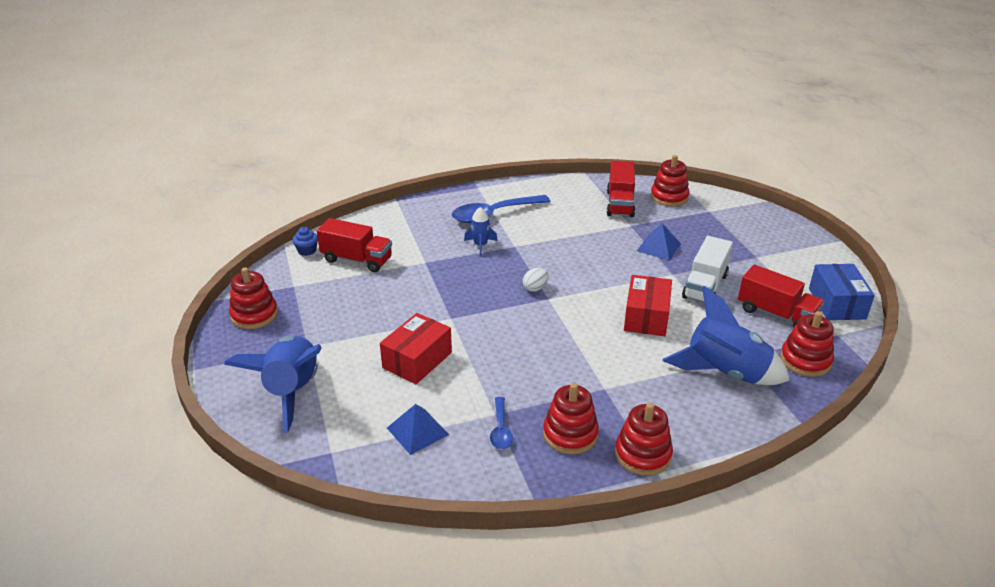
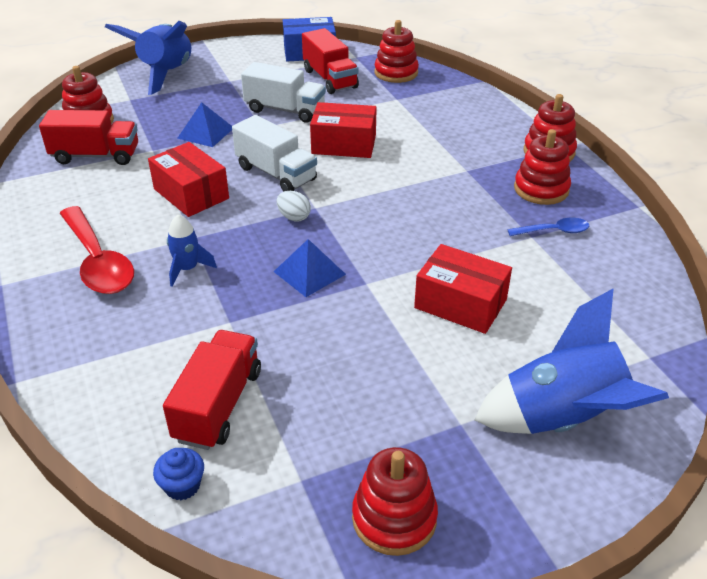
camera: 95 degrees left, 5 degrees up
blue pyramid [387,404,449,455] -> blue pyramid moved to [273,239,346,297]
blue spoon [452,195,550,223] -> red spoon [60,206,134,294]
blue rocket [662,286,790,385] -> blue rocket moved to [105,21,191,95]
red truck [738,265,825,328] -> red truck turned 120 degrees clockwise [302,28,359,94]
none -> red box [148,142,229,217]
none -> white truck [232,115,317,191]

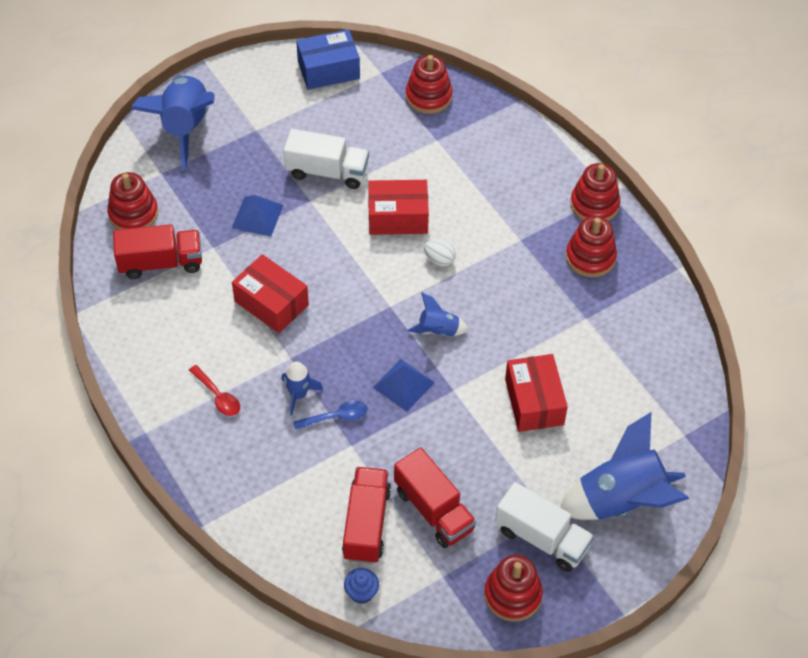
camera: 10 degrees left, 15 degrees up
red spoon [60,206,134,294] -> red spoon [189,365,240,416], size x0.51
white truck [232,115,317,191] -> white truck moved to [495,482,594,572]
white egg [277,191,311,222] -> white egg moved to [424,239,456,266]
red truck [302,28,359,94] -> red truck moved to [394,447,476,548]
red box [414,244,512,334] -> red box turned 60 degrees clockwise [505,354,568,432]
blue spoon [508,218,589,236] -> blue spoon moved to [293,400,367,430]
none -> blue rocket [407,293,469,336]

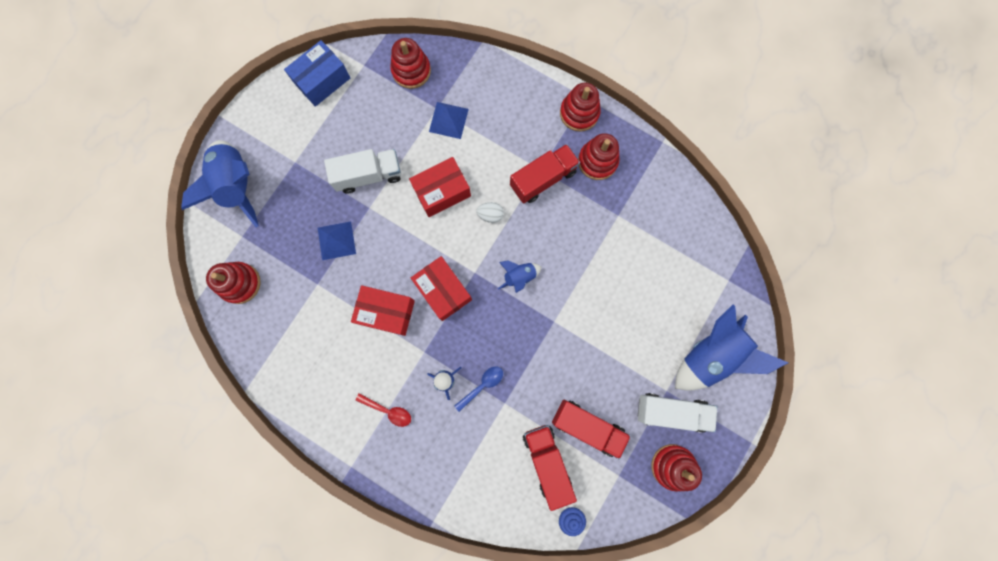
camera: 25 degrees left, 25 degrees up
red truck [113,224,202,279] -> red truck moved to [510,144,580,204]
blue pyramid [373,359,435,412] -> blue pyramid moved to [429,102,469,139]
red box [505,354,568,432] -> red box moved to [411,256,472,321]

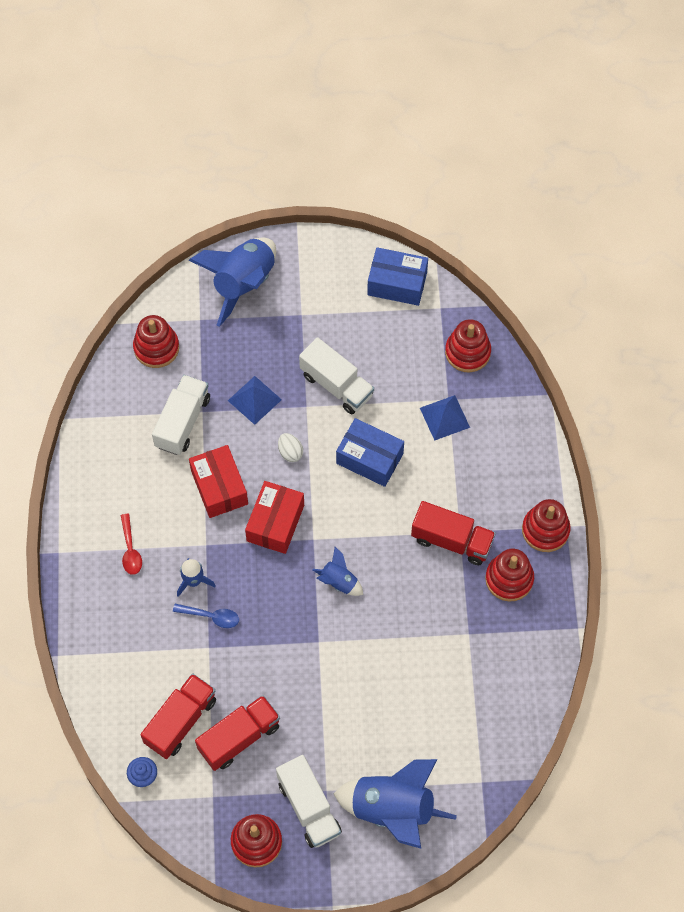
camera: 55 degrees right, 15 degrees down
red box [409,157,471,217] -> blue box [336,418,404,487]
white egg [476,202,504,223] -> white egg moved to [278,433,303,462]
red truck [552,400,631,460] -> red truck turned 120 degrees counterclockwise [195,695,280,771]
none -> white truck [152,375,210,455]

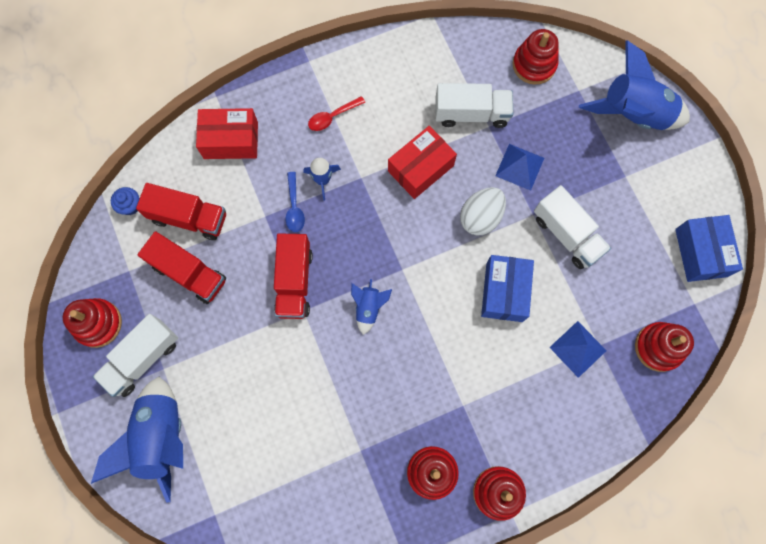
camera: 70 degrees right, 10 degrees up
red box [245,481,304,554] -> red box moved to [196,108,258,159]
white egg [278,433,303,462] -> white egg [460,187,506,236], size x1.68
white truck [299,337,374,414] -> white truck turned 60 degrees counterclockwise [534,185,611,269]
red truck [411,501,496,565] -> red truck moved to [274,233,313,319]

